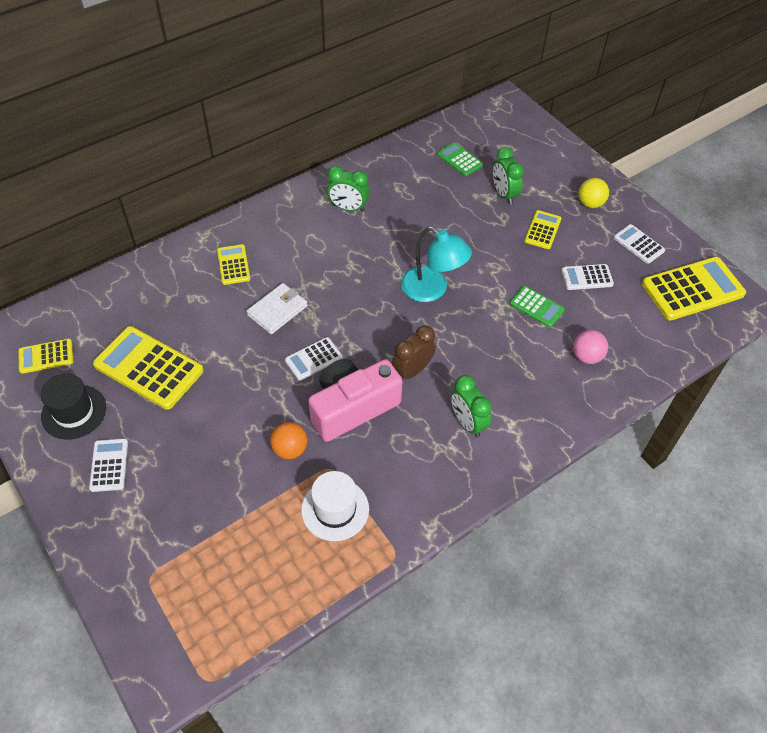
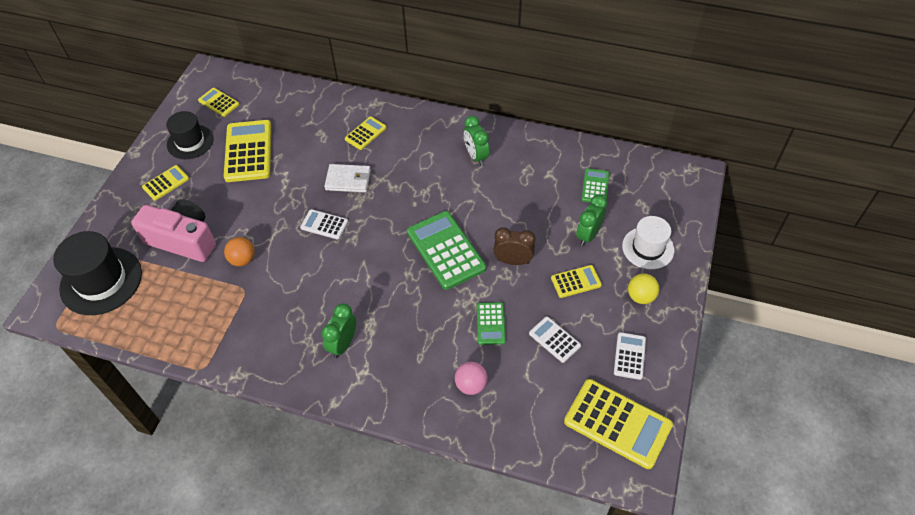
camera: 55 degrees right, 0 degrees up
white calculator [89,438,128,492] -> yellow calculator [142,165,189,201]
white hat [301,471,369,541] -> white hat moved to [622,216,675,270]
pink camera [308,359,403,442] -> pink camera moved to [131,199,216,262]
brown clock [392,325,436,380] -> brown clock moved to [493,228,536,265]
turquoise lamp [401,226,472,302] -> green calculator [407,211,486,290]
none -> black hat [53,231,142,315]

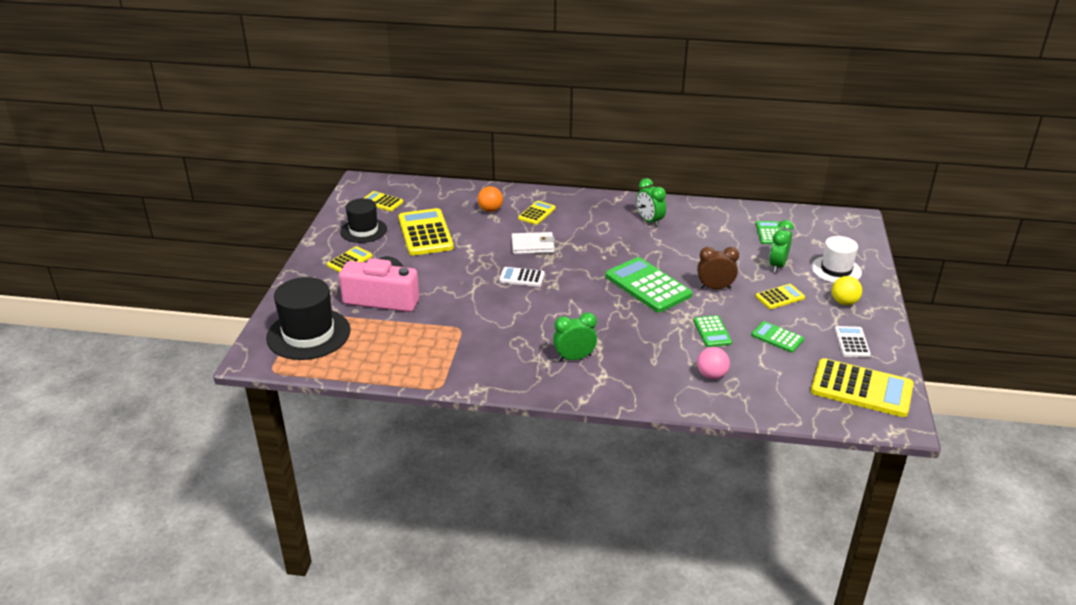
camera: 10 degrees left, 20 degrees down
orange ball [224,237,255,266] -> orange ball moved to [478,186,503,212]
green clock [321,303,356,358] -> green clock turned 60 degrees clockwise [553,312,597,362]
white calculator [529,317,581,363] -> green calculator [751,321,804,353]

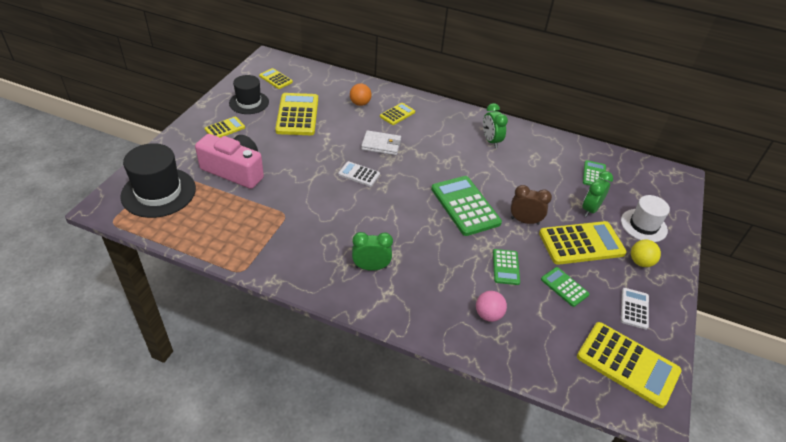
camera: 10 degrees right, 10 degrees up
yellow calculator [756,284,805,309] -> yellow calculator [539,221,627,265], size x1.89

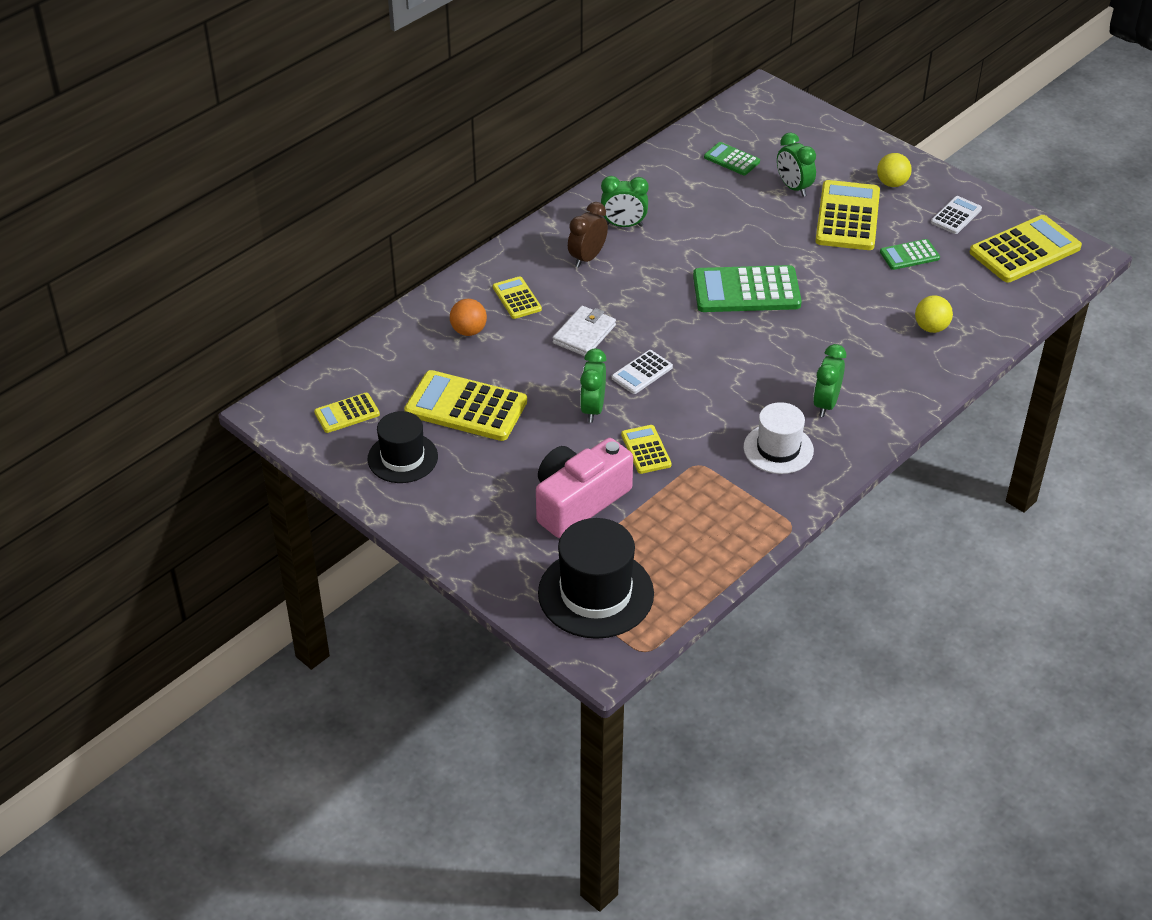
camera: 65 degrees left, 0 degrees up
yellow calculator [205,117,245,138] -> yellow calculator moved to [621,425,672,474]
pink ball [476,291,507,322] -> yellow ball [915,295,953,333]
green calculator [493,249,520,285] -> none
brown clock [511,185,552,225] -> brown clock moved to [568,202,608,268]
white hat [621,195,670,242] -> white hat moved to [744,402,814,474]
white calculator [621,288,649,329] -> white calculator turned 90 degrees clockwise [931,196,982,234]
none -> green clock [580,349,607,423]

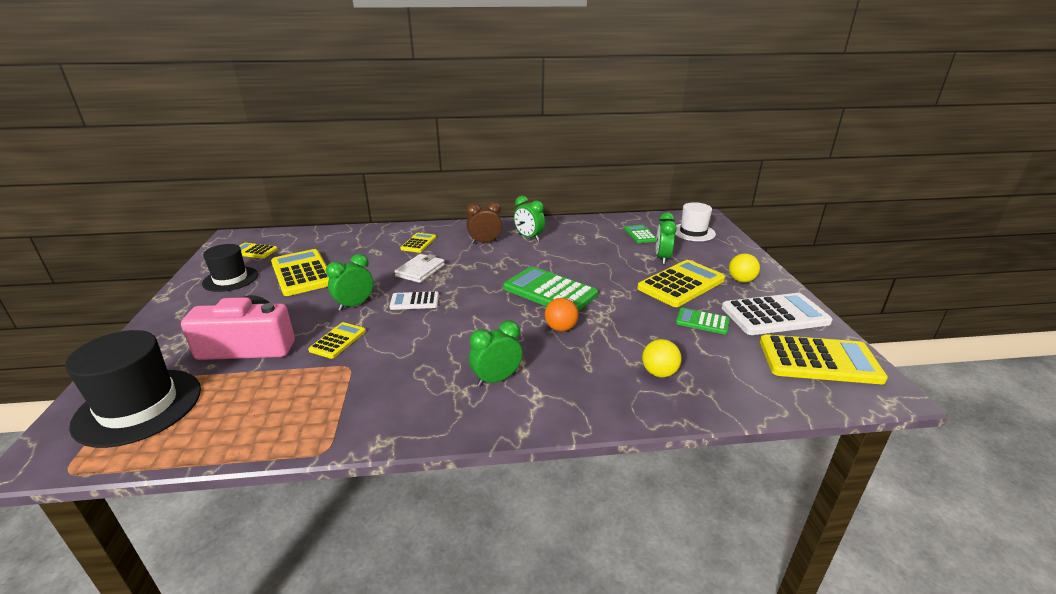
camera: 40 degrees right, 15 degrees down
orange ball [450,299,487,336] -> orange ball moved to [545,298,578,332]
white wallet [553,306,616,356] -> white wallet turned 45 degrees counterclockwise [394,254,445,283]
white hat [744,402,814,474] -> white hat moved to [675,202,716,241]
white calculator [931,196,982,234] -> white calculator [722,293,833,335], size x1.89

